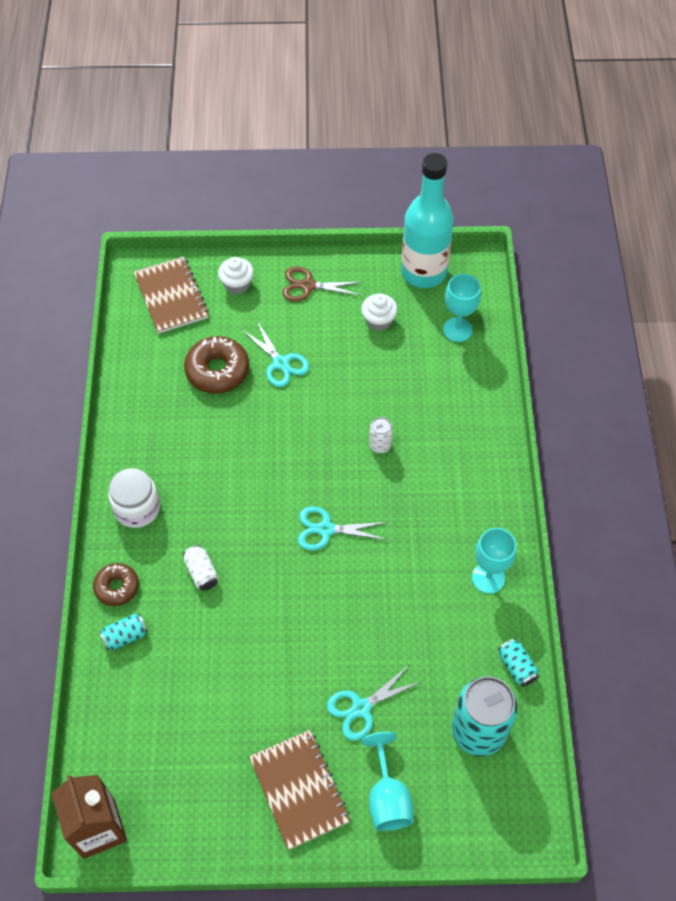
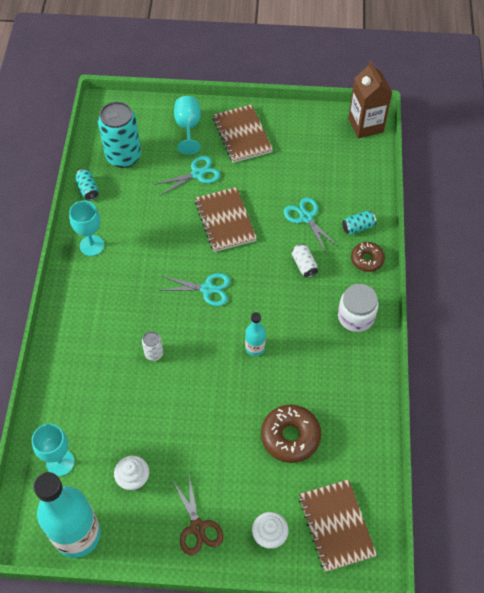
camera: 175 degrees left, 0 degrees up
turquoise scissors [241,321,309,387] -> turquoise scissors moved to [284,197,339,253]
brown scissors [282,266,362,302] -> brown scissors turned 60 degrees clockwise [173,476,223,556]
none -> brown notebook [195,187,257,252]
none -> turquoise bottle [245,312,266,356]

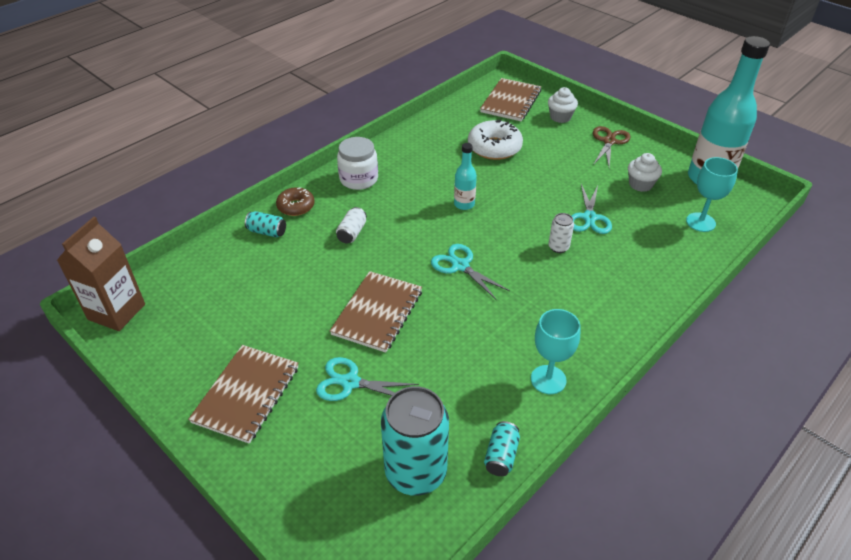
camera: 140 degrees left, 15 degrees down
turquoise goblet [174,96,201,155] -> none
brown donut [261,405,321,463] -> white donut [468,120,523,160]
turquoise scissors [284,197,339,253] -> turquoise scissors moved to [572,184,612,234]

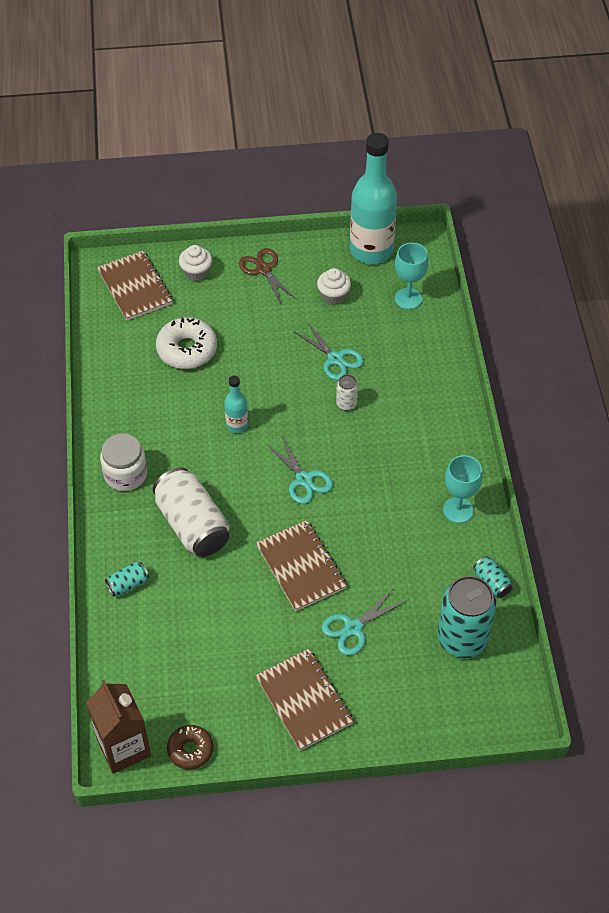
camera: 50 degrees left, 10 degrees up
brown donut [276,187,315,216] -> brown donut moved to [167,725,213,770]
white can [336,207,367,243] -> white can [153,467,230,557], size x2.19
turquoise scissors [431,244,510,300] -> turquoise scissors turned 120 degrees counterclockwise [266,437,333,504]

